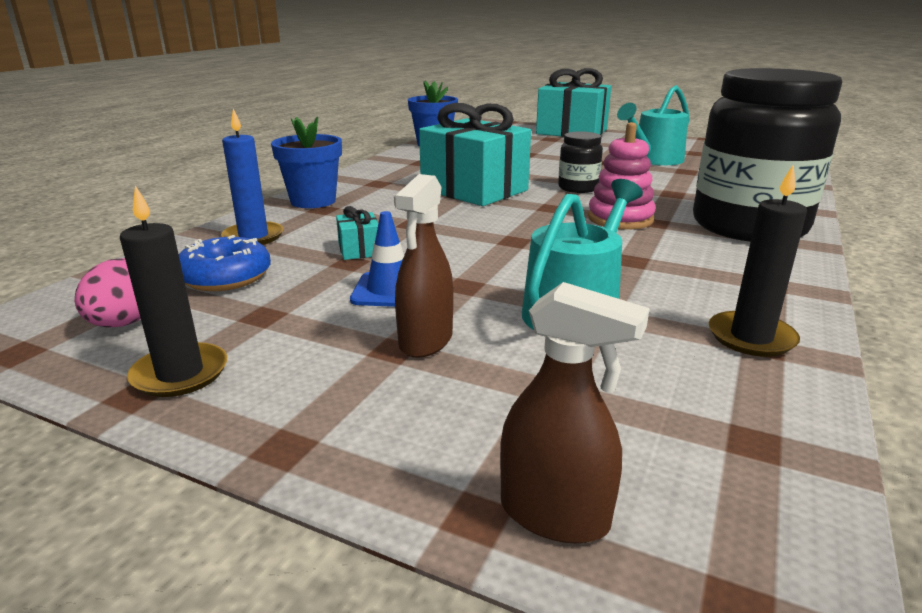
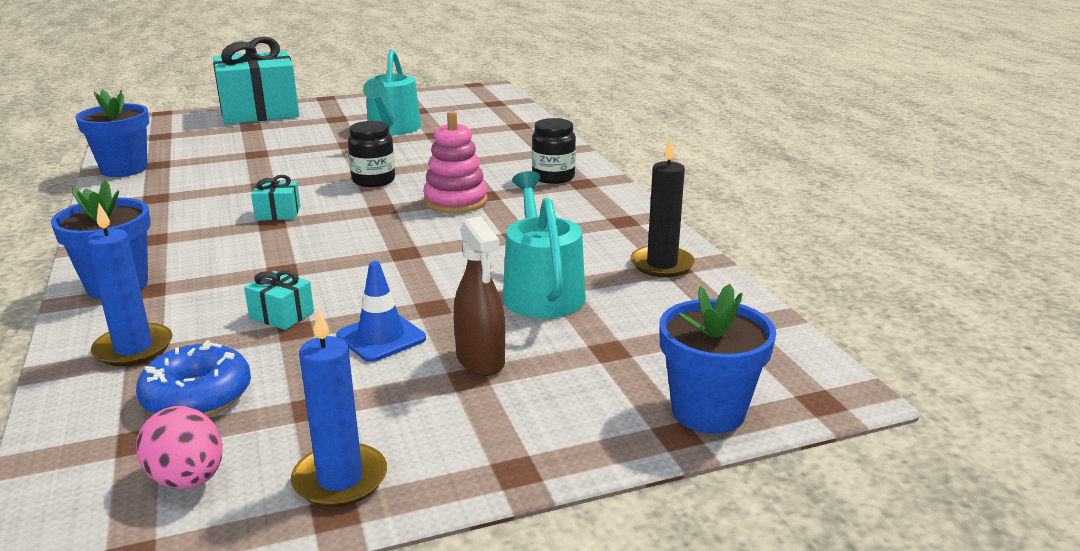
camera: 45 degrees left, 0 degrees up
black candle [120,186,227,397] -> blue candle [291,308,387,507]
turquoise gift [419,103,531,206] -> turquoise gift [251,175,300,220], size x0.40
brown spray bottle [500,282,650,543] -> blue flower pot [659,284,776,434]
black jar [693,68,842,242] -> black jar [532,118,576,184], size x0.43

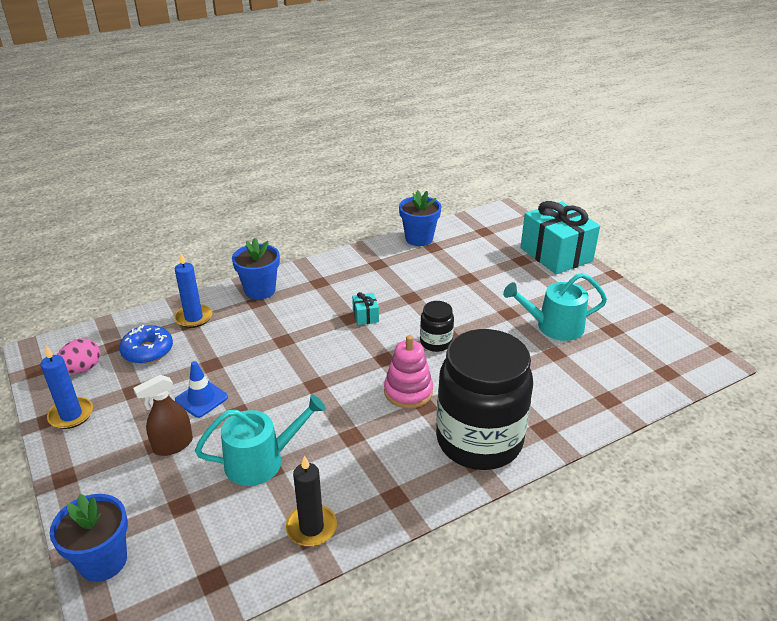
camera: 80 degrees right, 10 degrees up
turquoise gift [244,271,314,330] -> none
black jar [532,118,576,184] -> black jar [436,329,533,470], size x2.30

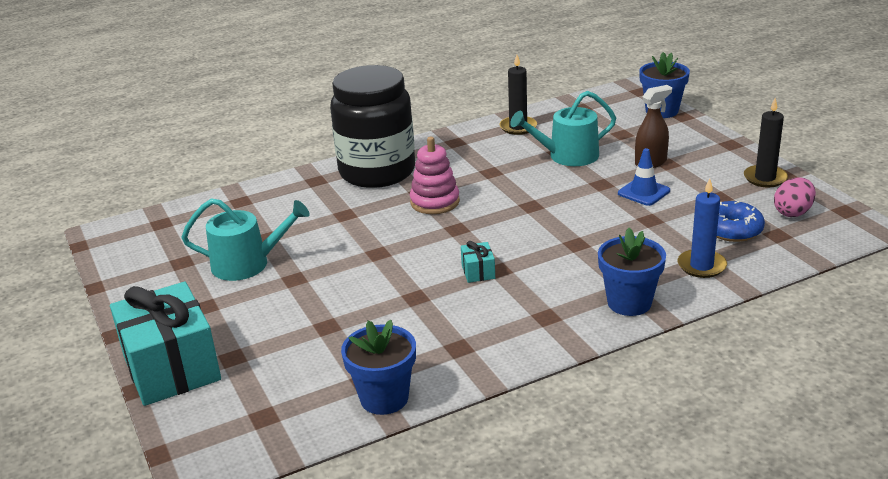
camera: 175 degrees left, 5 degrees down
blue candle [40,346,93,429] -> black candle [744,98,788,187]
black jar [420,301,454,352] -> none

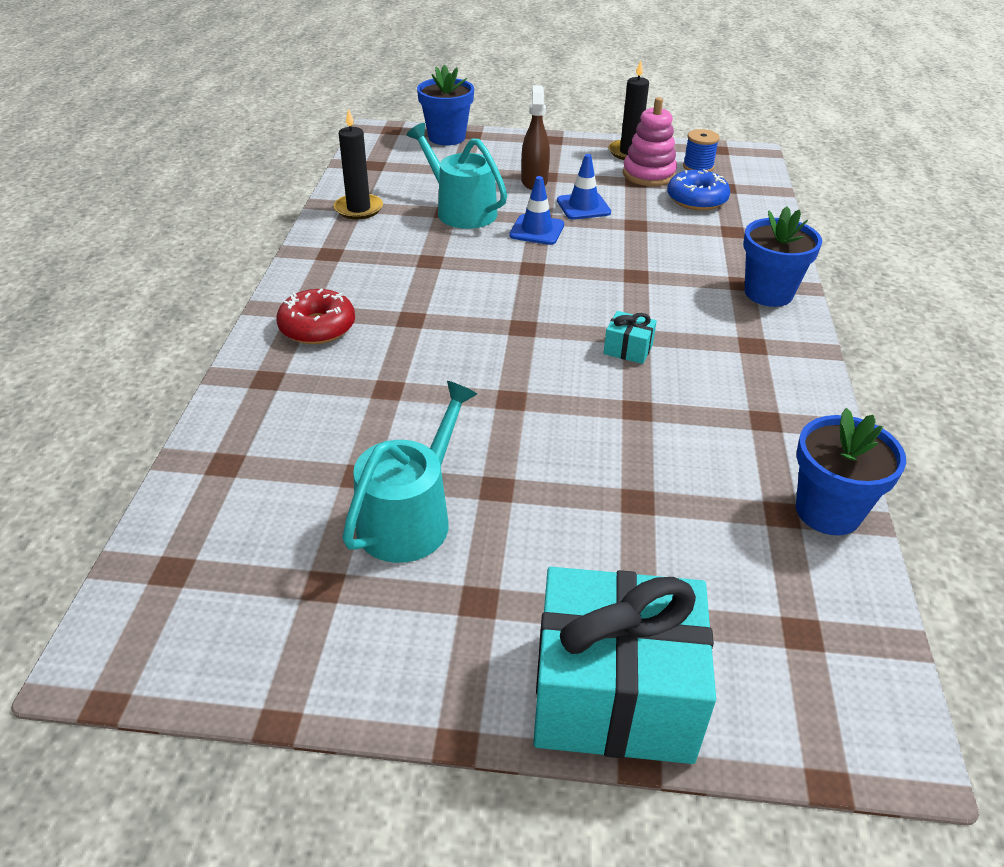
camera: 60 degrees left, 10 degrees up
black jar [330,65,415,188] -> red donut [276,288,355,344]
pink stacking toy [410,137,460,214] -> pink stacking toy moved to [623,97,677,186]
turquoise watering can [510,91,616,166] -> turquoise watering can turned 120 degrees clockwise [407,123,507,229]
blue candle [677,179,727,278] -> none
pink egg [774,177,816,217] -> blue spool [683,129,720,172]
none -> blue traffic cone [509,176,564,245]

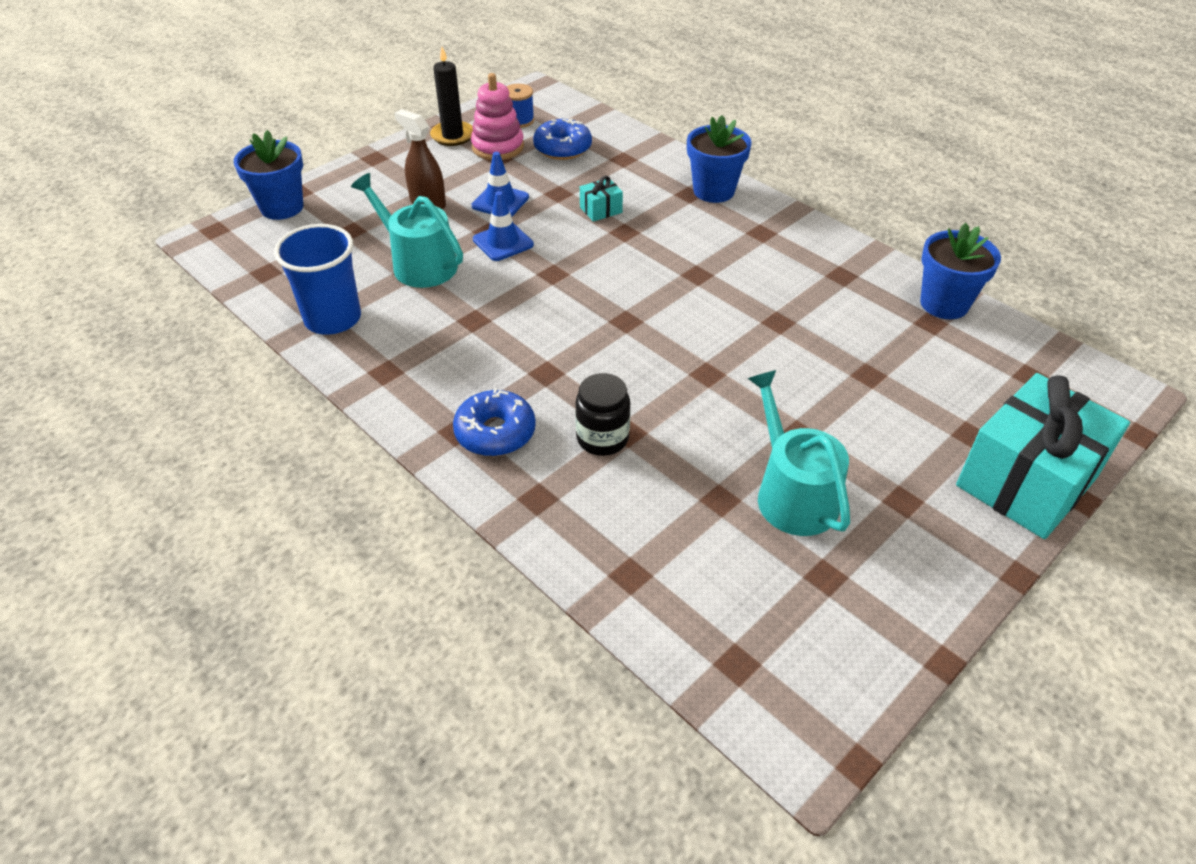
camera: 50 degrees left, 5 degrees up
red donut [276,288,355,344] -> blue donut [453,388,536,456]
black candle [334,108,383,219] -> blue cup [274,224,361,335]
turquoise watering can [407,123,507,229] -> turquoise watering can turned 45 degrees clockwise [351,173,463,288]
turquoise gift [603,311,657,364] -> turquoise gift moved to [580,176,623,222]
none -> black jar [575,373,630,456]

